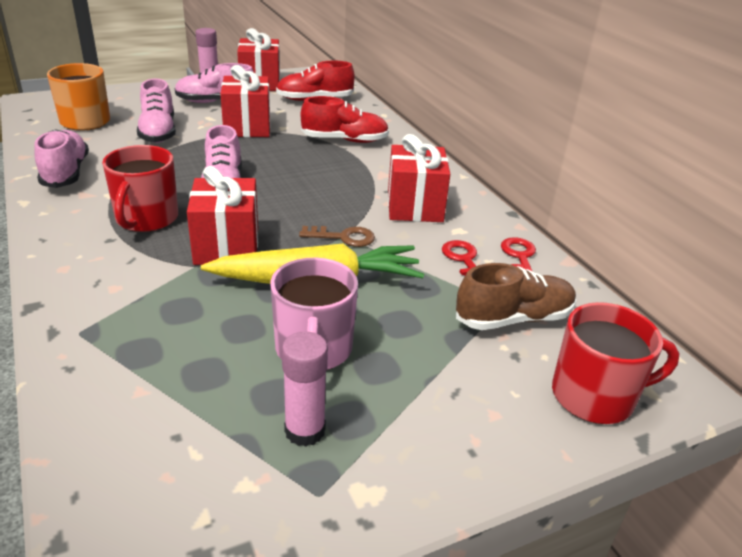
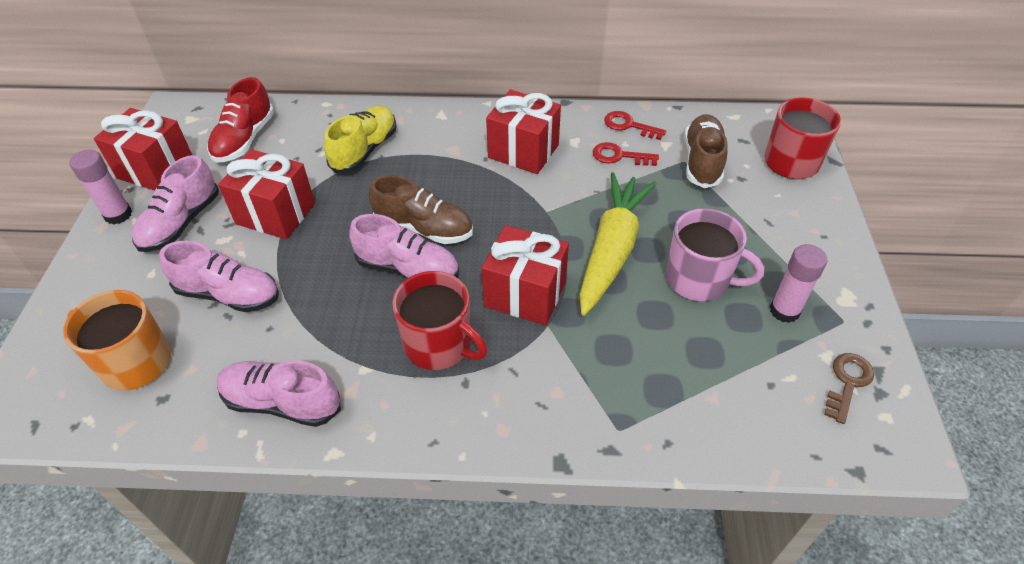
camera: 60 degrees left, 15 degrees up
brown key [299,226,375,247] -> brown key moved to [824,353,874,424]
red shoe [300,96,389,143] -> yellow shoe [324,106,396,173]
none -> brown shoe [368,175,473,244]

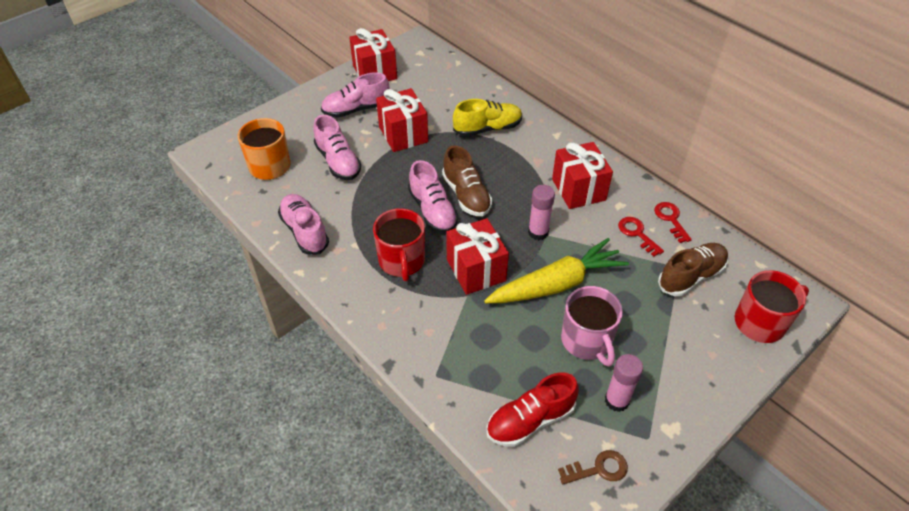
camera: 45 degrees right, 0 degrees up
pink glue stick [69,150,132,224] -> pink glue stick moved to [528,185,555,240]
red shoe [207,77,274,162] -> red shoe moved to [486,372,579,447]

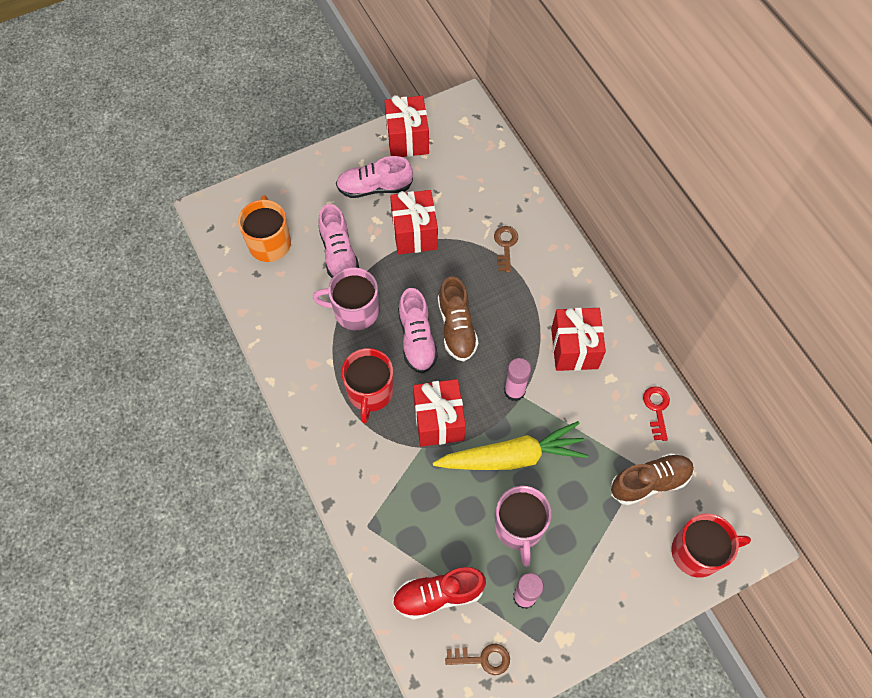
camera: 15 degrees right, 15 degrees up
pink shoe [278,194,329,255] -> none
yellow shoe [453,99,522,137] -> brown key [494,226,518,272]
red key [618,217,664,257] -> none
none -> pink mug [313,267,379,330]

